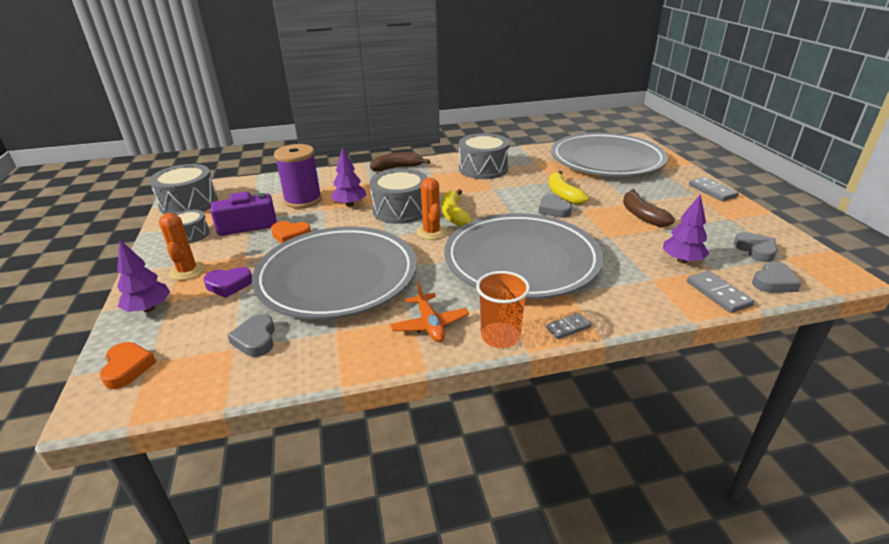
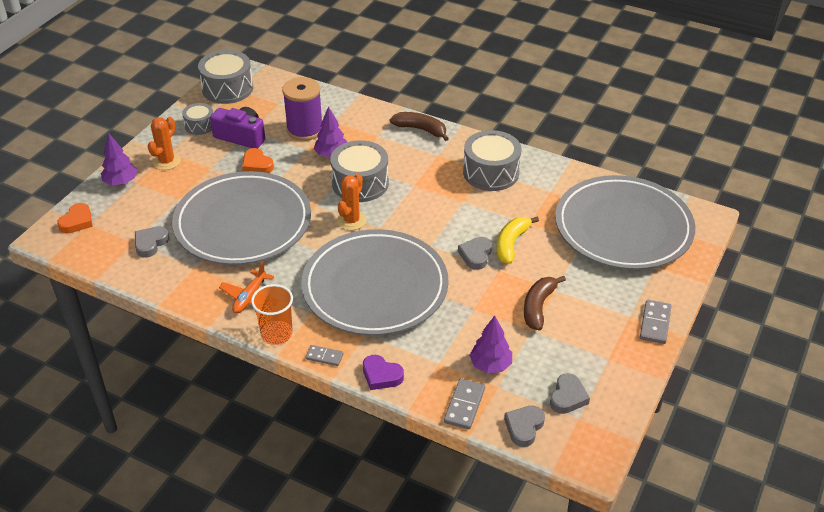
camera: 40 degrees right, 10 degrees up
purple heart [203,267,252,298] -> purple heart moved to [363,355,404,390]
yellow banana [441,189,472,227] -> none
grey heart [752,261,802,293] -> grey heart turned 120 degrees clockwise [504,406,545,447]

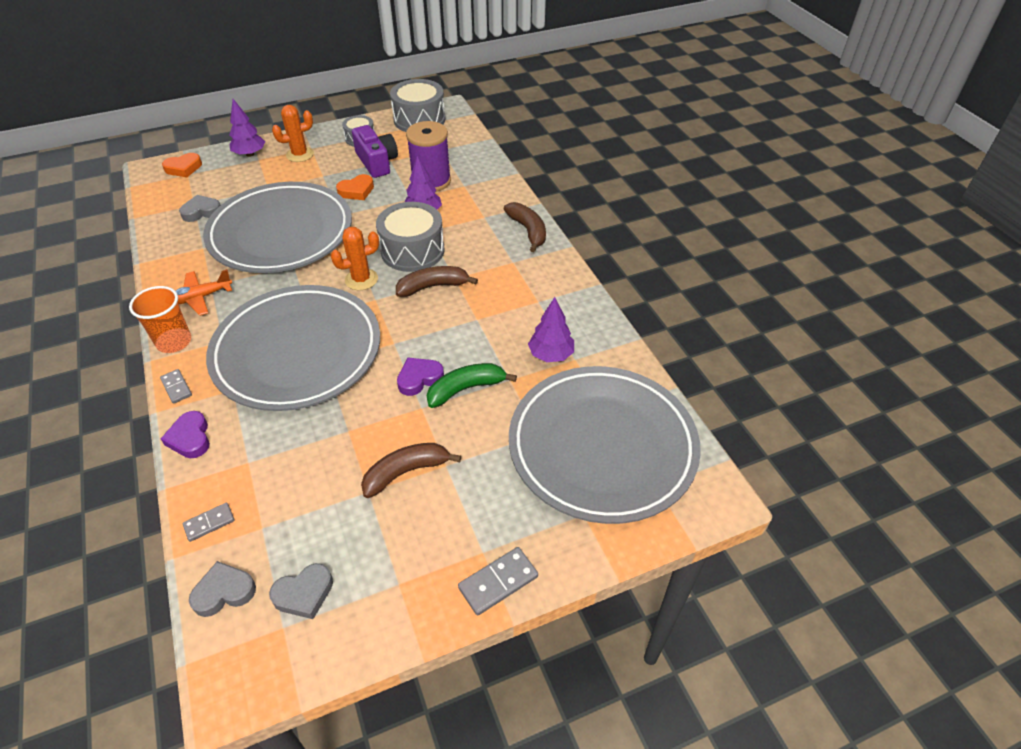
camera: 40 degrees right, 5 degrees up
orange heart [242,148,274,173] -> orange heart turned 120 degrees counterclockwise [336,174,374,200]
grey domino [444,378,485,429] -> grey domino [183,503,235,542], size x0.65
grey heart [458,237,492,270] -> purple heart [397,358,444,396]
grey drum [463,130,522,191] -> none
purple tree [469,316,512,373] -> purple tree moved to [528,297,574,362]
yellow banana [496,217,539,264] -> green banana [427,363,517,408]
none -> brown banana [396,266,478,297]

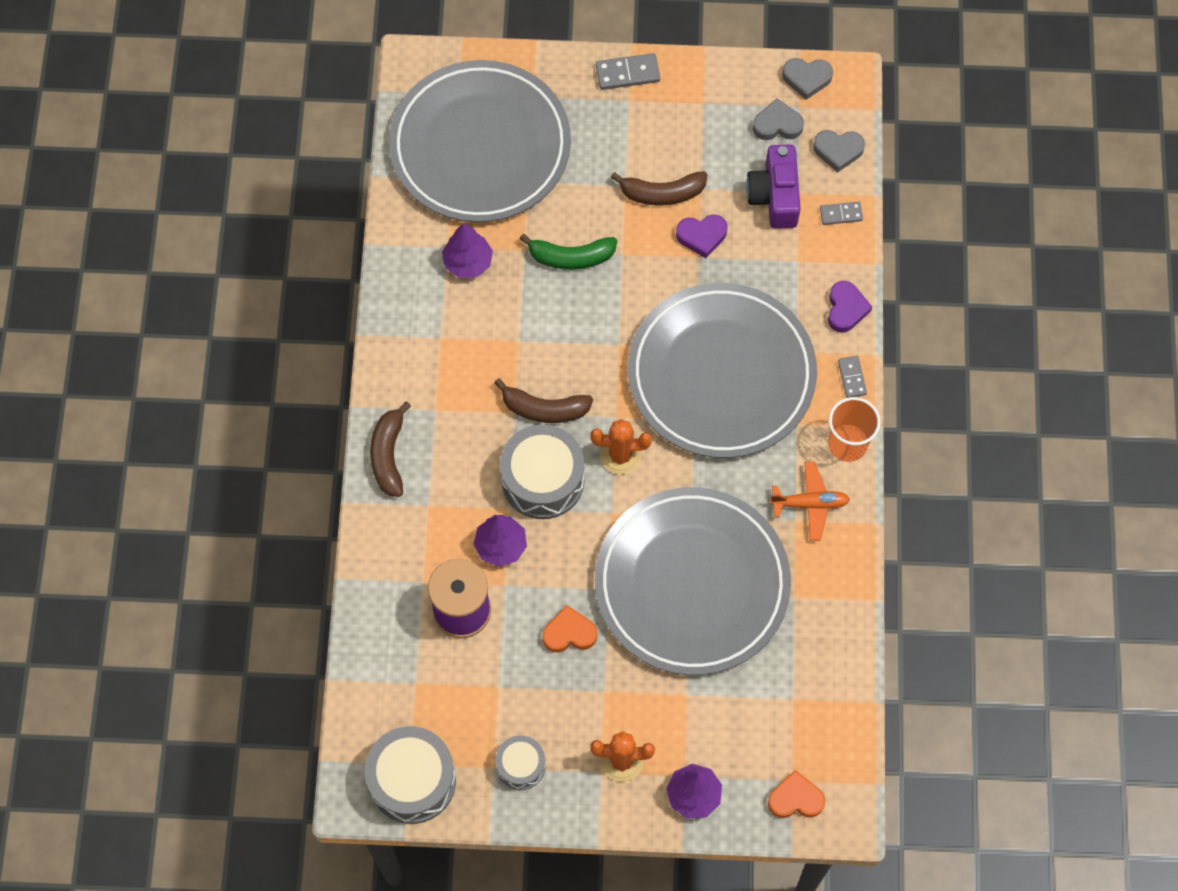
camera: 155 degrees left, 20 degrees up
grey heart [179,195,220,222] -> grey heart moved to [782,58,833,100]
purple camera [352,125,398,178] -> purple camera moved to [746,144,801,229]
purple heart [397,358,444,396] -> purple heart moved to [676,214,728,258]

